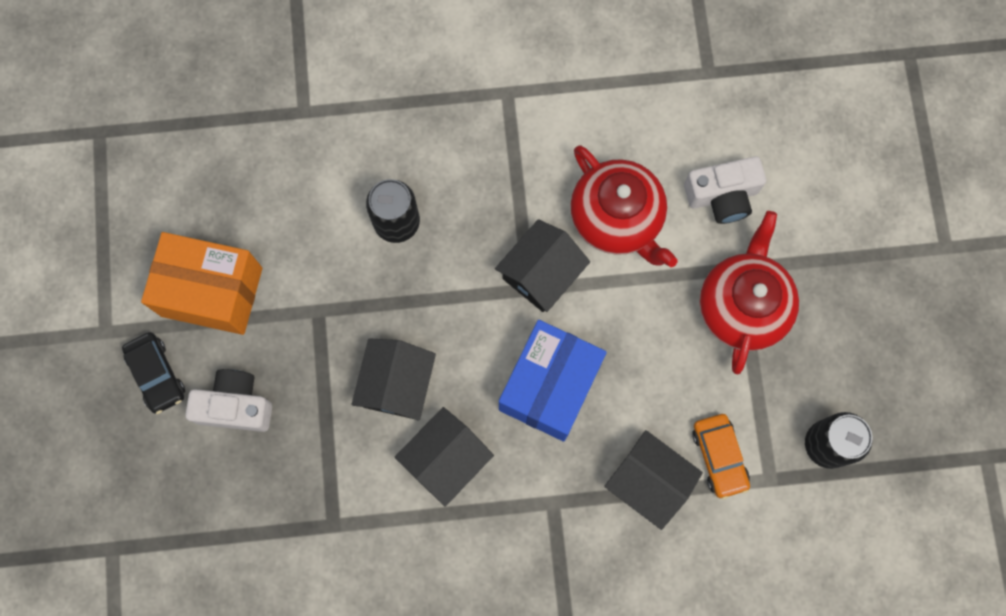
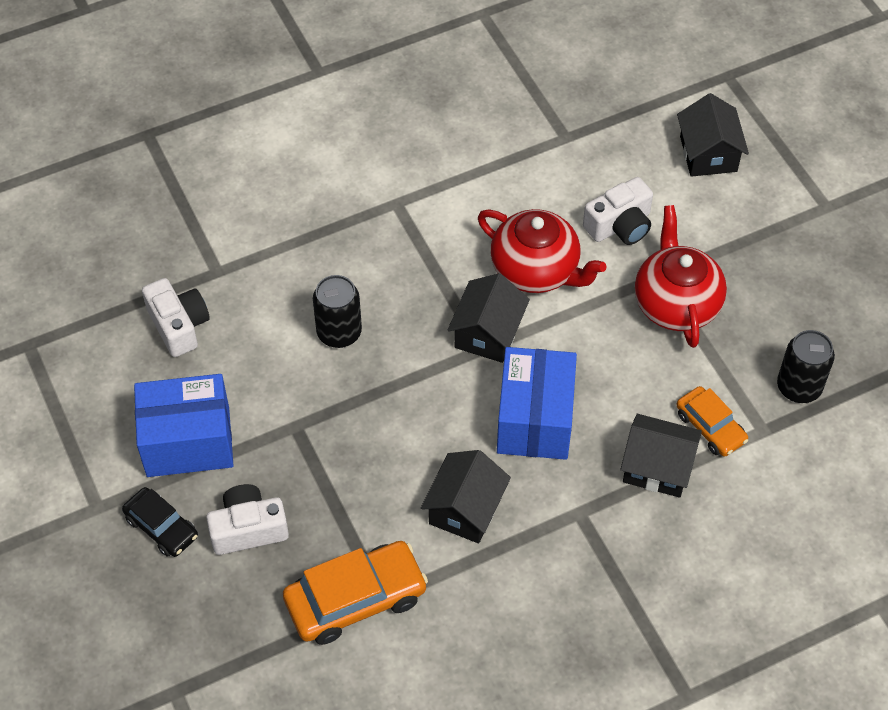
camera: 20 degrees left, 20 degrees down
orange box [141,232,262,335] -> blue box [134,374,234,477]
black house [351,338,436,421] -> black house moved to [677,93,749,177]
none -> white camera [142,278,210,357]
none -> orange car [283,541,428,645]

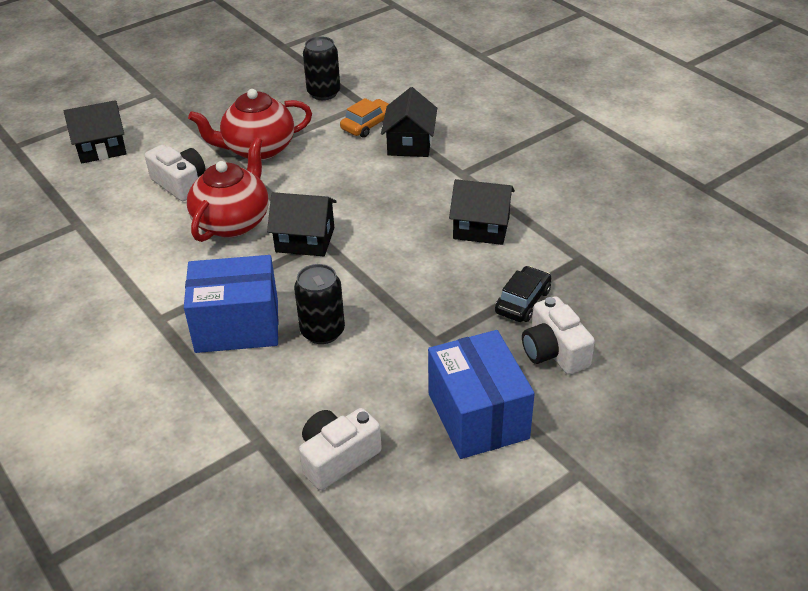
camera: 100 degrees left, 15 degrees down
black car [122,487,198,557] -> black car moved to [495,266,551,322]
orange car [283,541,428,645] -> none
blue box [497,347,577,460] -> blue box moved to [184,255,278,353]

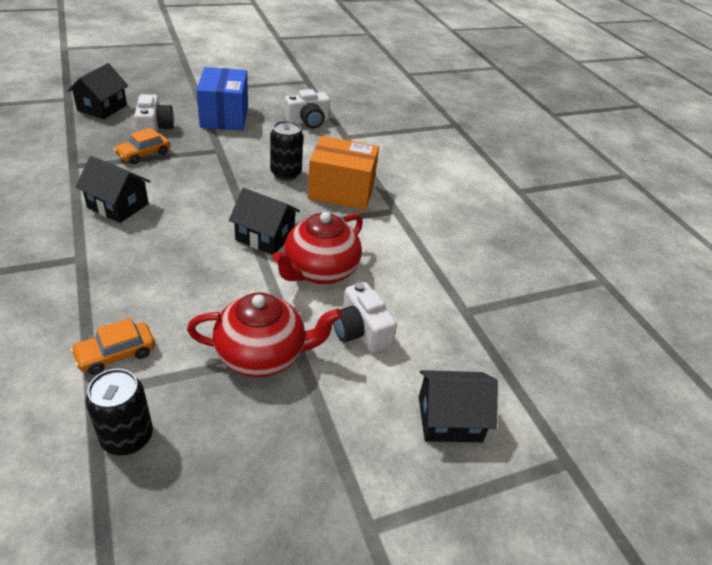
camera: 170 degrees left, 0 degrees up
blue box [184,255,278,353] -> orange box [308,136,379,210]
black house [381,87,437,157] -> black house moved to [67,63,128,119]
black car [495,266,551,322] -> orange car [114,128,170,164]

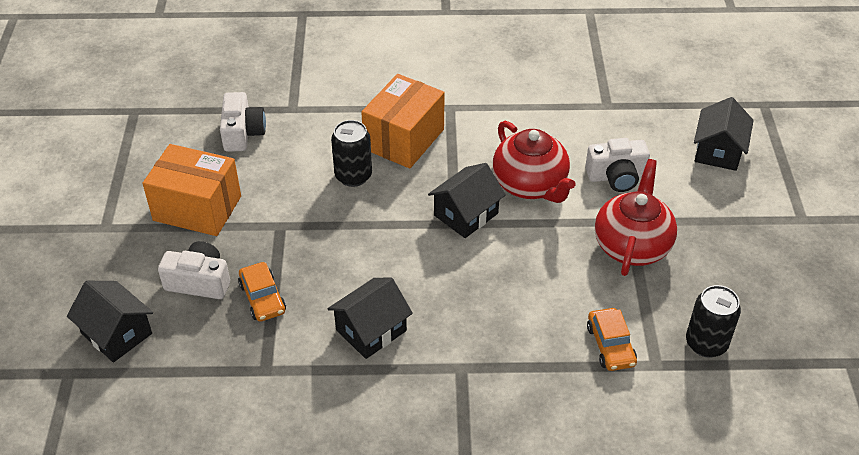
camera: 65 degrees left, 5 degrees up
blue box [196,67,248,131] -> orange box [142,144,241,236]

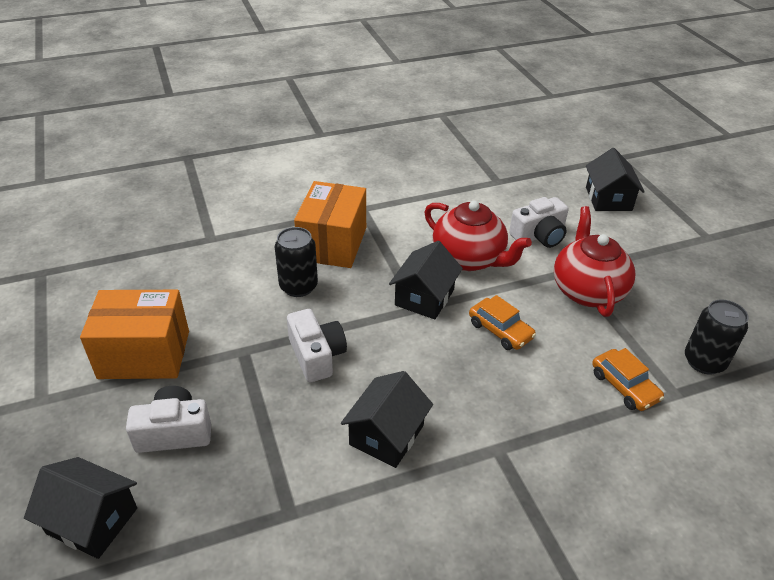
camera: 20 degrees left, 5 degrees down
white camera [220,92,266,152] -> white camera moved to [287,309,347,382]
orange car [238,262,286,322] -> orange car moved to [469,295,536,350]

